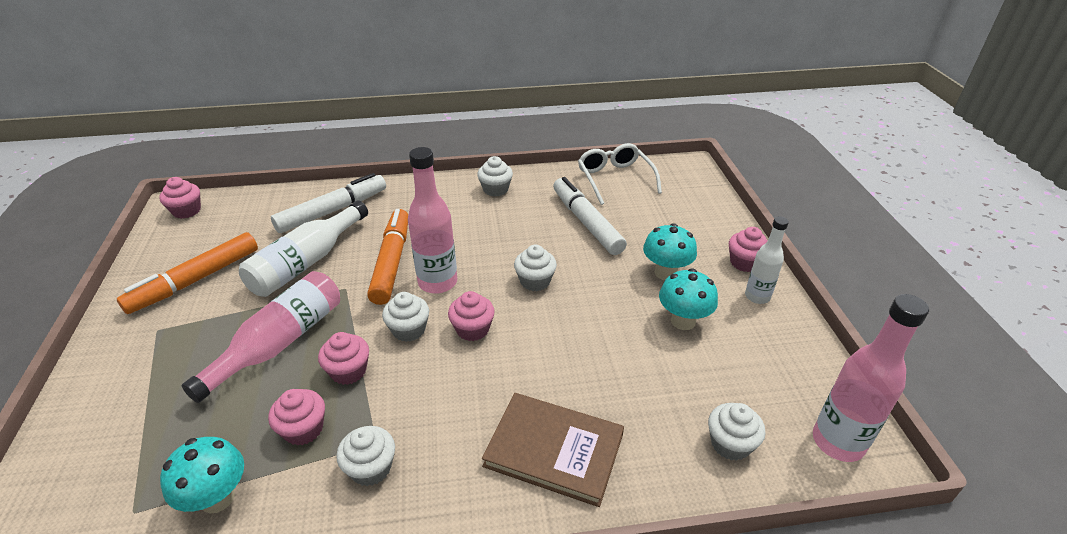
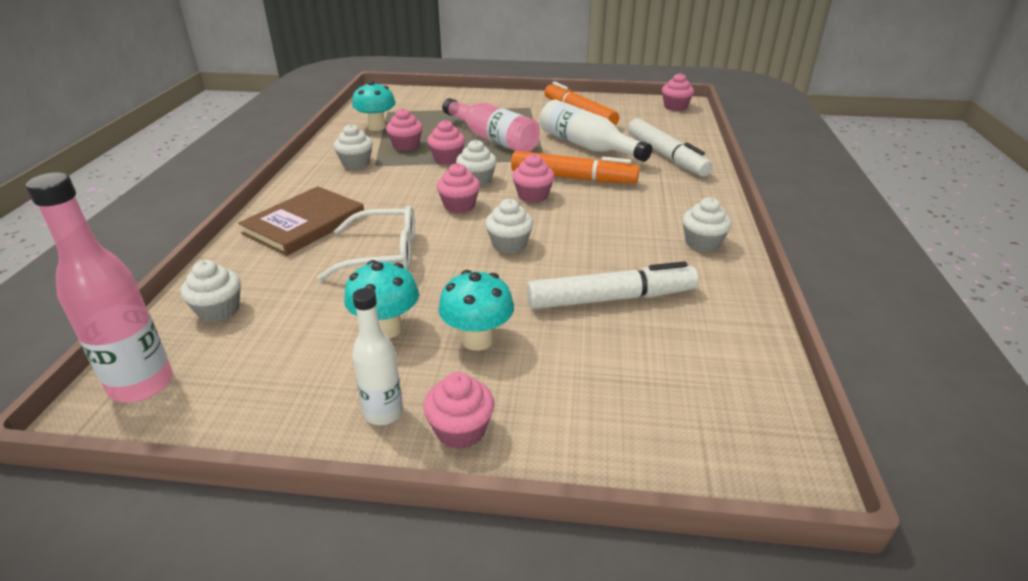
camera: 105 degrees right, 5 degrees down
pink bottle [408,147,457,294] -> pink cupcake [512,154,555,203]
white glasses [578,143,662,205] -> white glasses moved to [317,205,415,281]

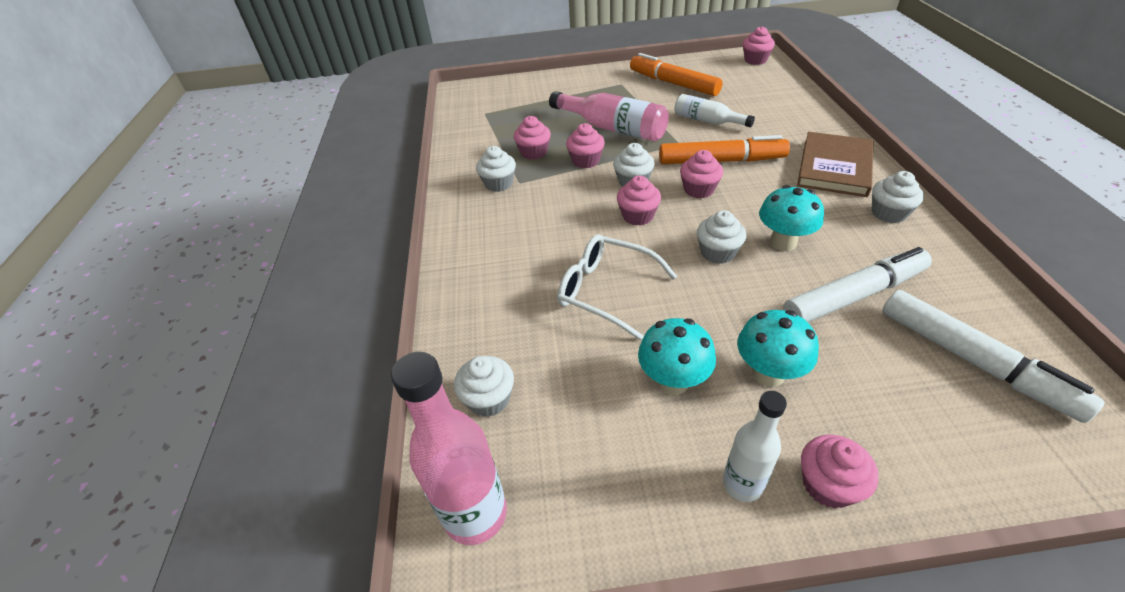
camera: 10 degrees left, 10 degrees up
brown book [238,186,364,256] -> brown book moved to [797,132,873,197]
white glasses [317,205,415,281] -> white glasses turned 135 degrees counterclockwise [558,234,677,340]
turquoise mushroom [352,81,396,131] -> turquoise mushroom moved to [759,185,824,251]
white bottle [540,100,652,162] -> white bottle [674,94,755,127], size x0.62
white marker [628,118,713,177] -> white marker moved to [882,290,1105,423]

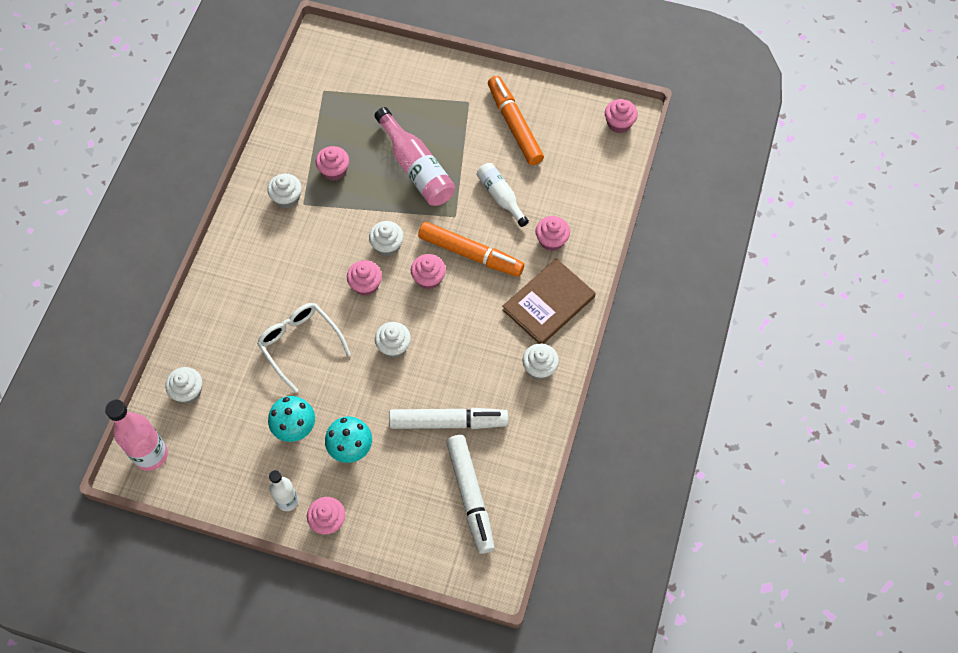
camera: 20 degrees right, 20 degrees up
pink cupcake [566,123,605,168] -> pink cupcake moved to [535,216,570,251]
turquoise mushroom [759,185,824,251] -> none

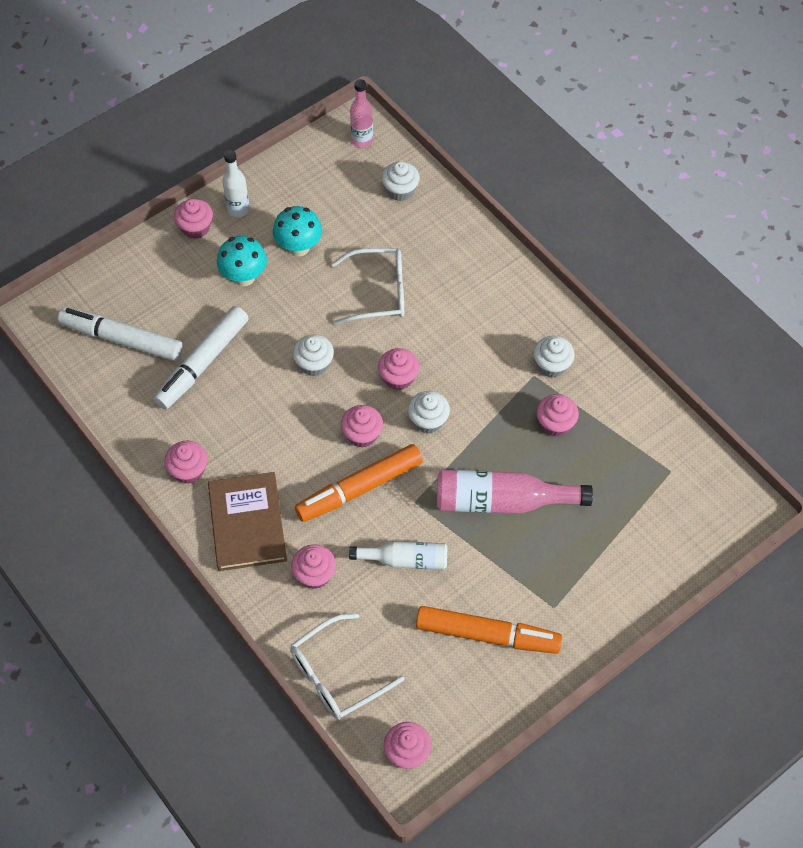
camera: 125 degrees right, 5 degrees down
pink bottle [105,400,168,471] -> pink bottle [350,79,373,147], size x0.62
white cupcake [522,343,559,380] -> pink cupcake [164,441,208,484]
none -> white glasses [290,614,405,720]

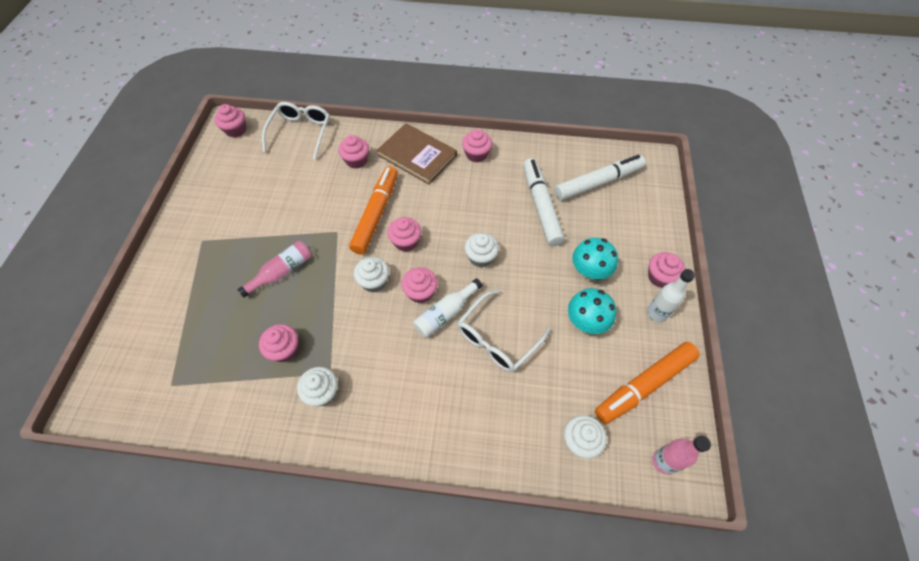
camera: 135 degrees right, 0 degrees up
white bottle [349,542,448,569] -> white bottle moved to [414,278,483,338]
orange marker [416,606,562,654] -> orange marker moved to [595,342,700,424]
pink bottle [437,470,593,513] -> pink bottle [237,241,311,298], size x0.62

